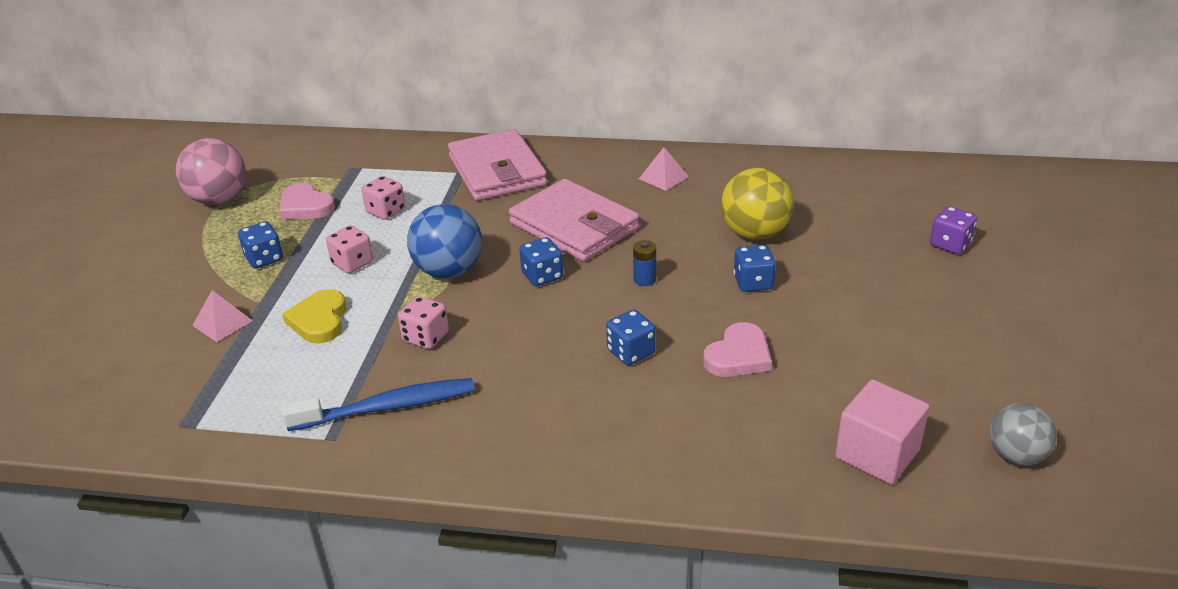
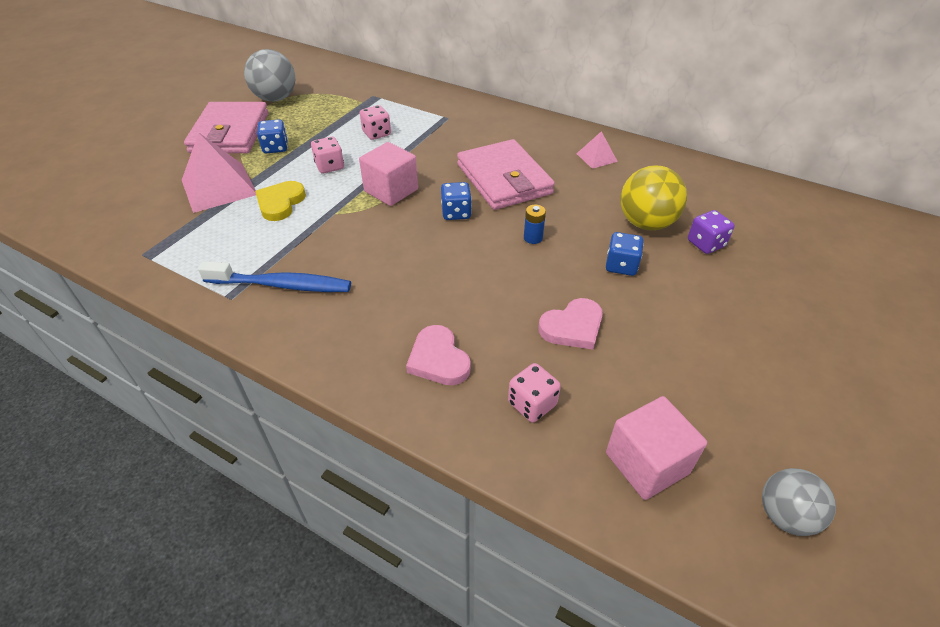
camera: 20 degrees right, 10 degrees up
pink ball [176,138,246,205] -> grey ball [244,49,295,102]
pink pyramid [192,290,253,342] -> pink pyramid [182,133,256,213], size x1.95
pink heart [279,183,335,220] -> pink heart moved to [406,325,471,385]
pink dice [398,296,449,349] -> pink dice moved to [508,363,561,423]
blue ball [407,204,482,279] -> pink cube [359,142,418,206]
pink wallet [448,129,547,201] -> pink wallet moved to [184,102,269,153]
blue dice [606,310,656,365] -> none
purple dice [930,206,977,254] -> purple dice moved to [688,210,735,254]

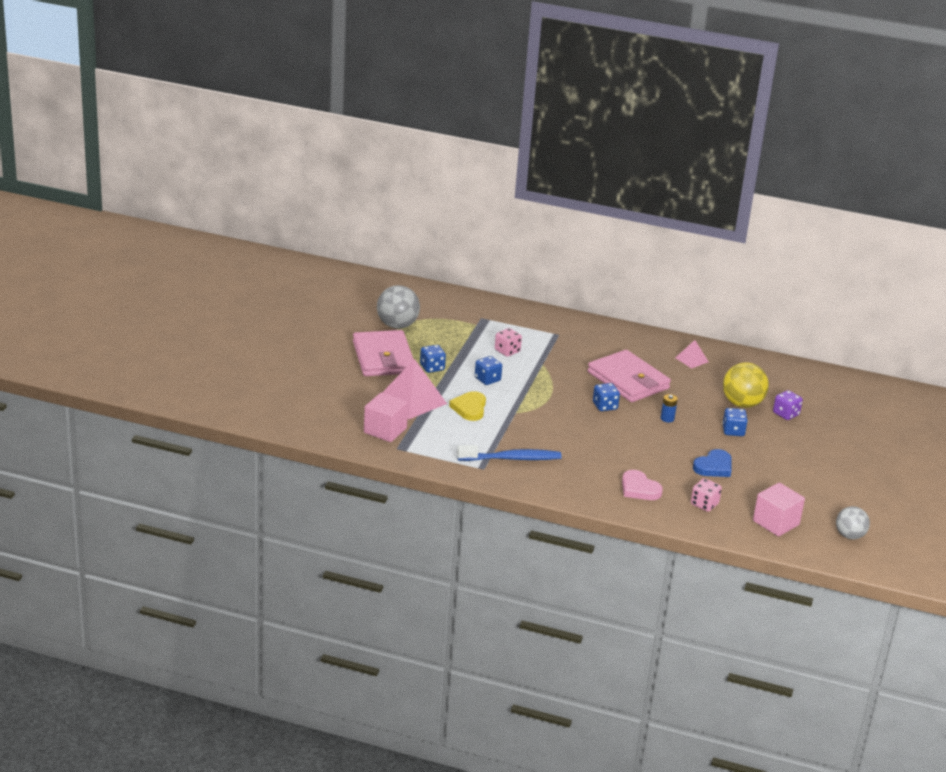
camera: 15 degrees left, 15 degrees down
pink dice [311,137,344,173] -> blue dice [475,356,502,385]
pink cube [359,142,418,206] -> pink cube moved to [364,392,408,442]
pink heart [539,298,603,350] -> blue heart [693,449,732,477]

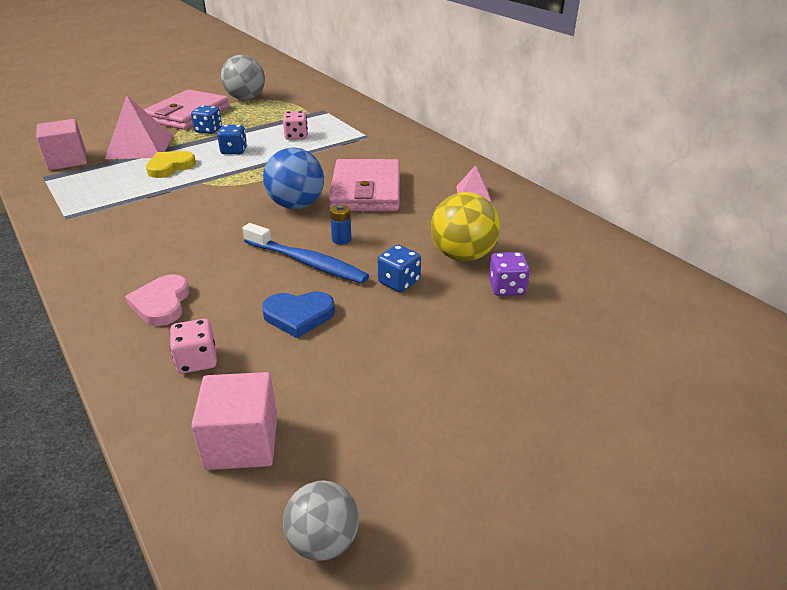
camera: 40 degrees right, 5 degrees up
blue toothbrush [457,445,562,461] -> blue toothbrush moved to [242,223,369,284]
blue dice [593,383,620,411] -> blue ball [263,147,324,209]

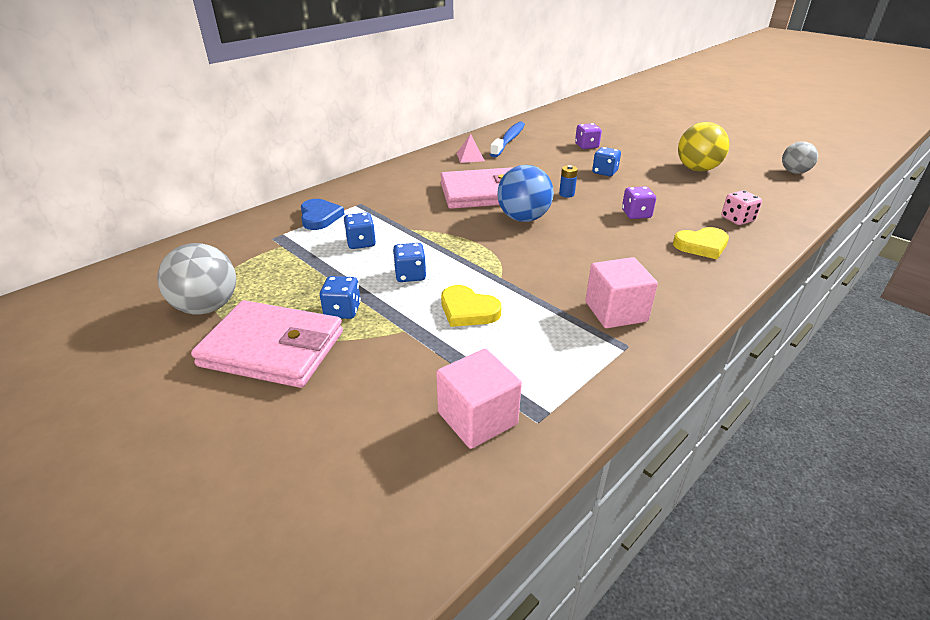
camera: 100 degrees left, 0 degrees up
pink pyramid [105,96,173,159] -> none
pink heart [125,274,189,326] -> yellow heart [673,227,729,259]
pink cube [191,372,278,470] -> pink cube moved to [585,257,658,328]
blue toothbrush [242,223,369,284] -> blue toothbrush moved to [490,121,525,157]
blue heart [262,291,335,338] -> blue heart moved to [301,199,345,230]
pink dice [283,111,308,140] -> blue dice [344,212,376,249]
yellow ball [431,192,500,261] -> yellow ball moved to [678,122,730,172]
none -> purple dice [622,186,656,219]

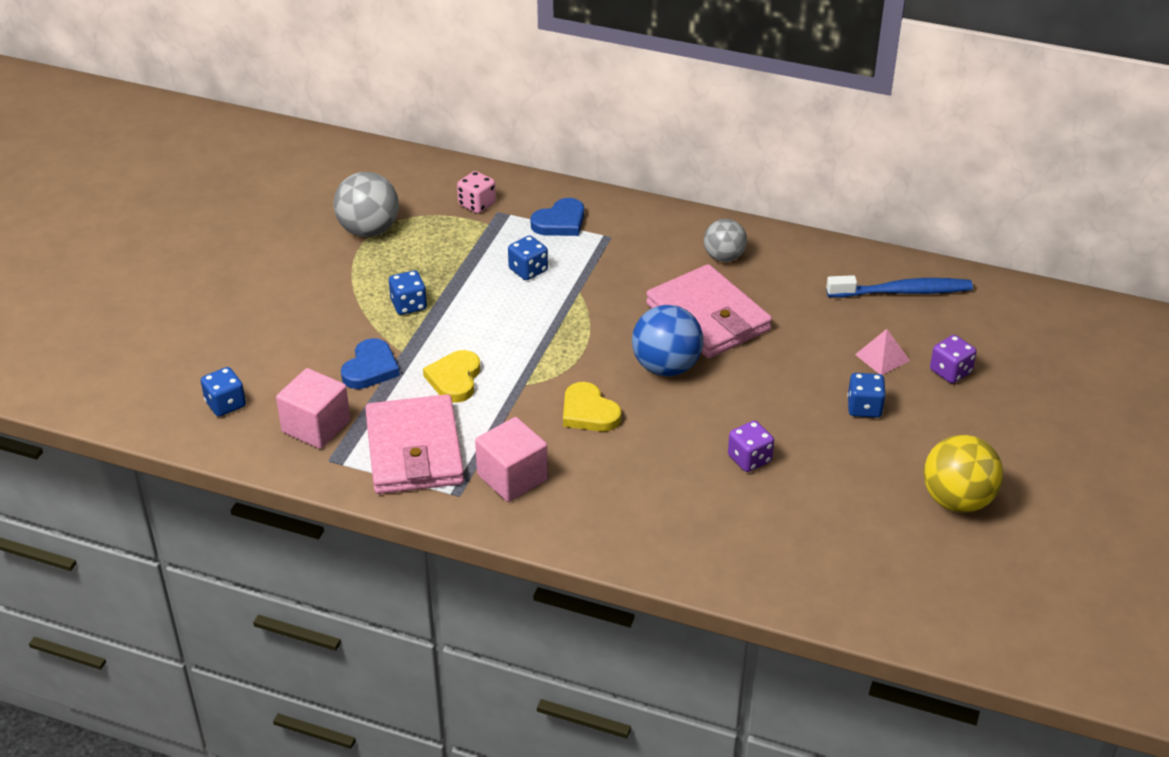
camera: 65 degrees right, 5 degrees up
pink wallet [191,300,343,388] -> pink wallet moved to [365,394,464,494]
blue dice [393,243,426,282] -> blue dice moved to [201,367,246,417]
pink pyramid [456,134,485,163] -> pink pyramid moved to [855,329,910,375]
blue battery [559,165,578,198] -> none
yellow heart [673,227,729,259] -> yellow heart moved to [563,382,621,432]
pink dice [721,190,762,225] -> pink dice moved to [457,171,496,213]
grey ball [782,141,818,174] -> grey ball moved to [704,219,747,262]
none -> blue heart [341,338,400,389]

